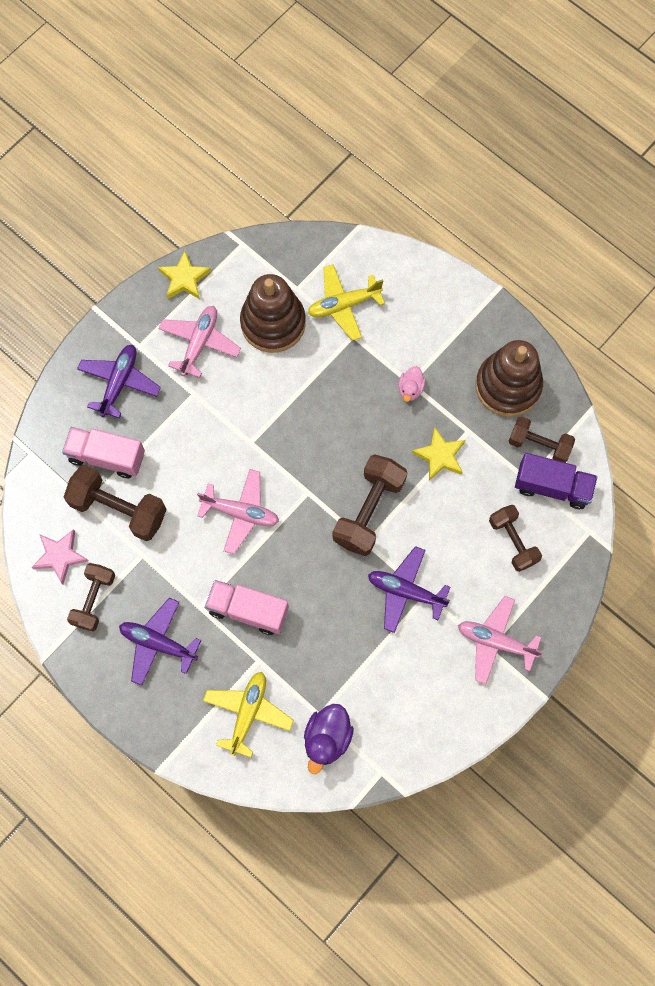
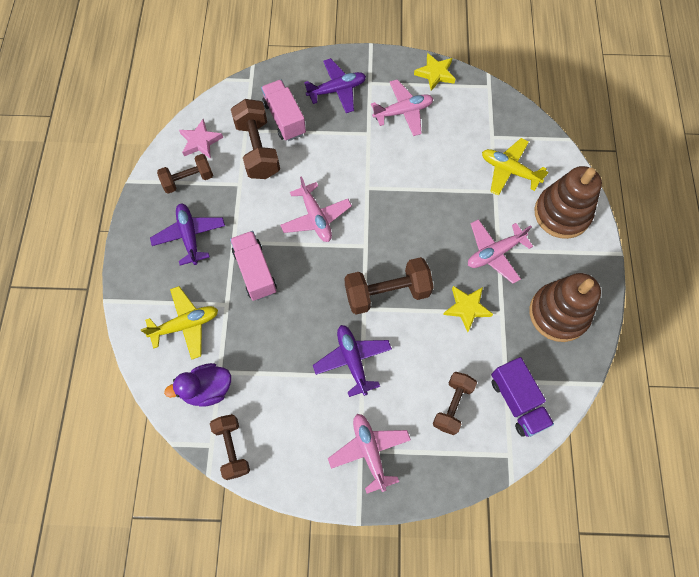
camera: 50 degrees right, 5 degrees down
brown stacking toy [240,274,306,353] -> brown stacking toy moved to [534,166,602,239]
pink duck [398,366,426,402] -> pink plane [468,219,533,284]
brown dumbbell [509,416,575,463] -> brown dumbbell moved to [210,414,250,480]

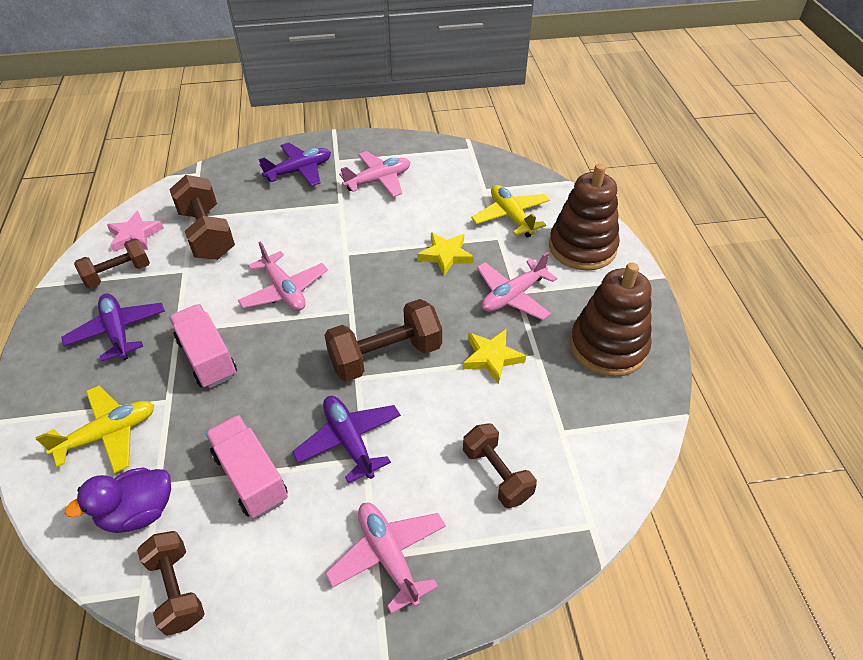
camera: 10 degrees left, 20 degrees down
pink truck [261,80,306,141] -> pink truck moved to [205,415,288,518]
yellow star [414,53,455,91] -> yellow star moved to [418,232,474,276]
brown dumbbell [433,372,477,435] -> brown dumbbell turned 45 degrees counterclockwise [463,423,537,508]
yellow plane [482,138,548,196] -> yellow plane turned 45 degrees clockwise [471,185,550,238]
purple truck [491,357,554,437] -> none

